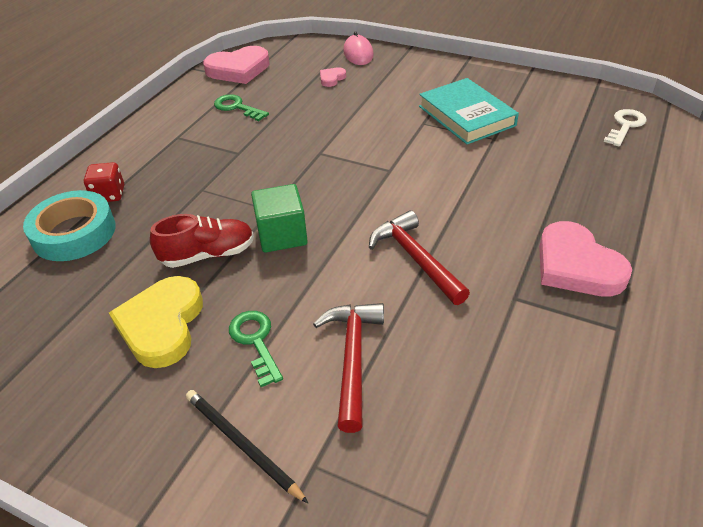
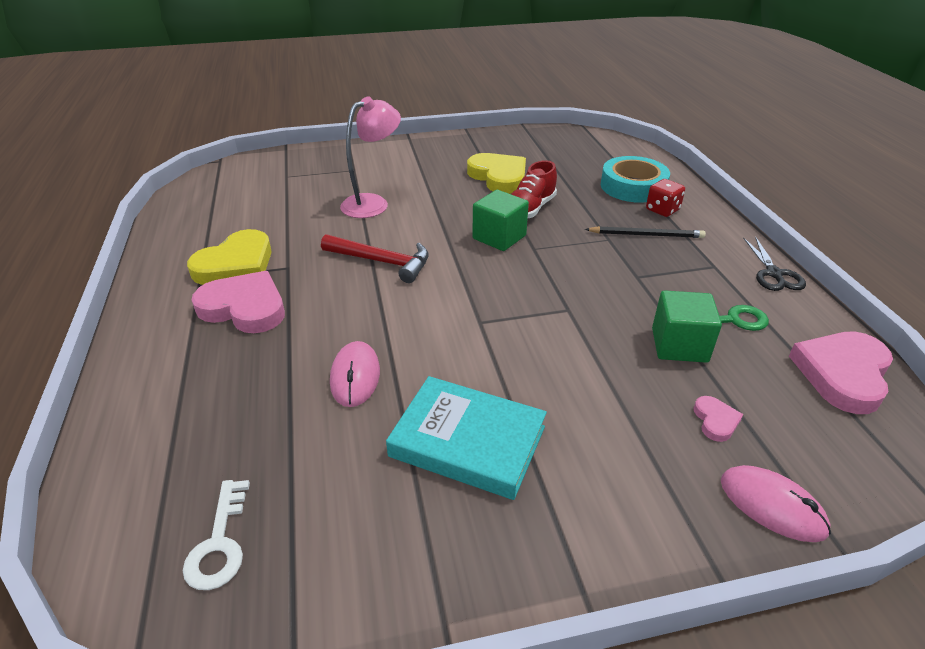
camera: 140 degrees right, 5 degrees down
black pencil [186,390,309,504] -> black pencil moved to [585,226,706,238]
green key [229,311,283,387] -> none
red hammer [313,303,384,433] -> pink lamp [340,96,401,218]
none -> yellow heart [187,229,272,285]
none -> pink mouse [330,341,380,407]
none -> green cube [652,290,722,363]
none -> black scissors [743,236,806,291]

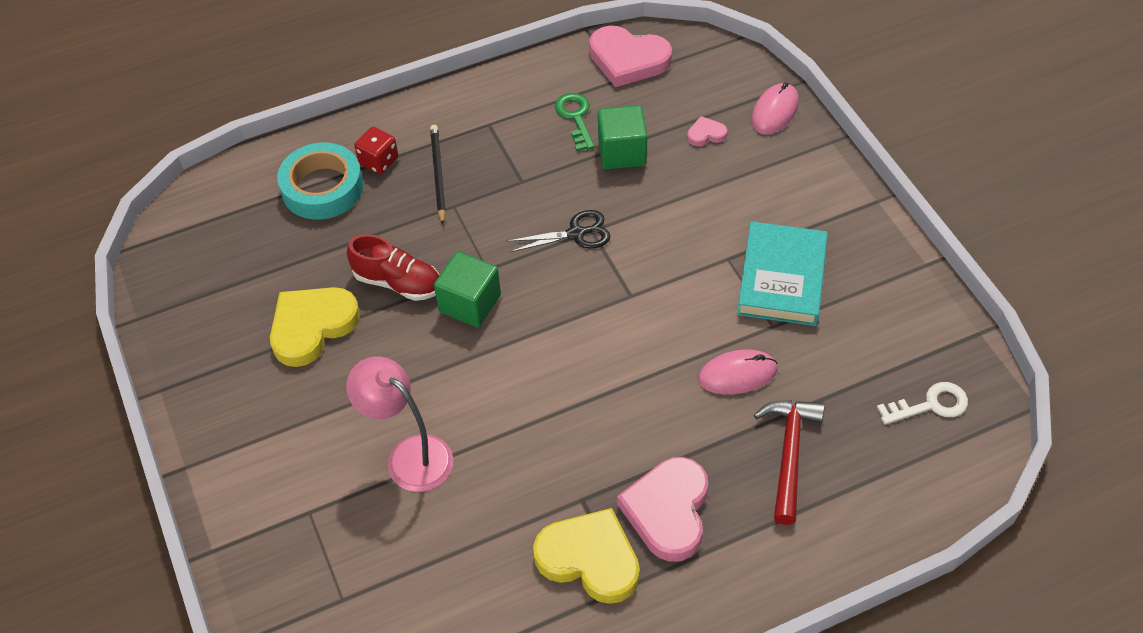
camera: 100 degrees left, 15 degrees up
red hammer [321,234,429,283] -> red hammer moved to [754,400,824,525]
black scissors [743,236,806,291] -> black scissors moved to [507,210,610,252]

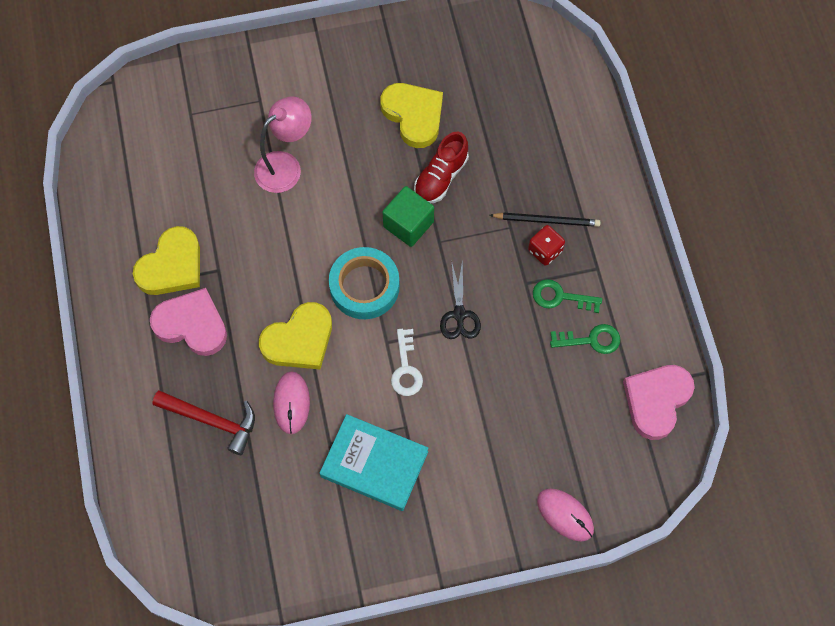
camera: 100 degrees right, 15 degrees up
turquoise tape [277,143,363,220] -> turquoise tape moved to [329,247,400,319]
red dice [354,127,398,174] -> red dice moved to [528,225,565,266]
green cube [598,105,647,169] -> none
pink heart [687,116,727,146] -> none
white key [877,382,968,425] -> white key moved to [391,329,423,396]
none -> yellow heart [259,302,332,370]
none -> green key [533,279,602,313]

